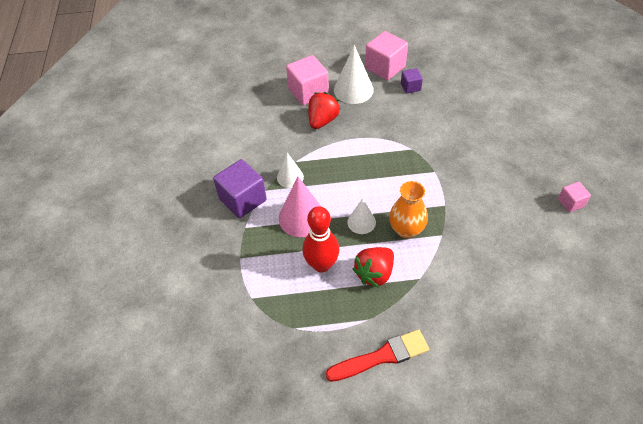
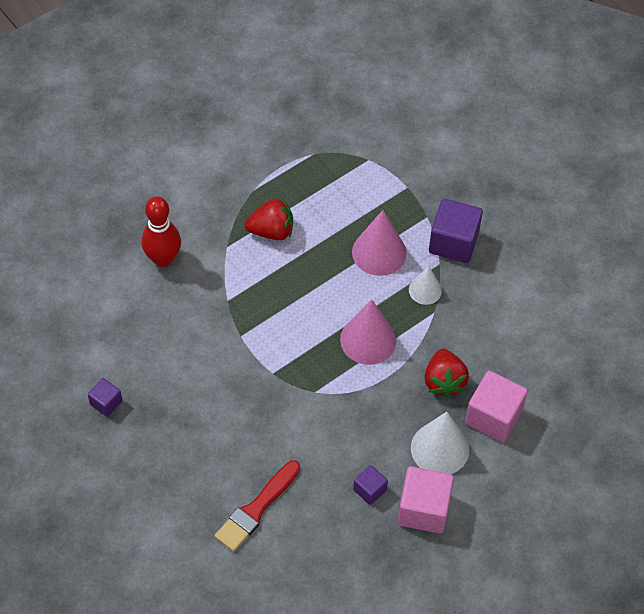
camera: 145 degrees right, 5 degrees up
red bowling pin [303,206,339,273] -> red bowling pin moved to [141,197,181,267]
red brush [325,329,429,382] -> red brush moved to [214,461,300,552]
white cone [347,198,376,234] -> none
red strawberry [353,247,394,288] -> red strawberry turned 75 degrees clockwise [245,198,293,240]
orange vase [389,181,428,239] -> none
pink cube [558,182,591,212] -> purple cube [88,378,122,417]
none -> pink cone [340,299,397,365]

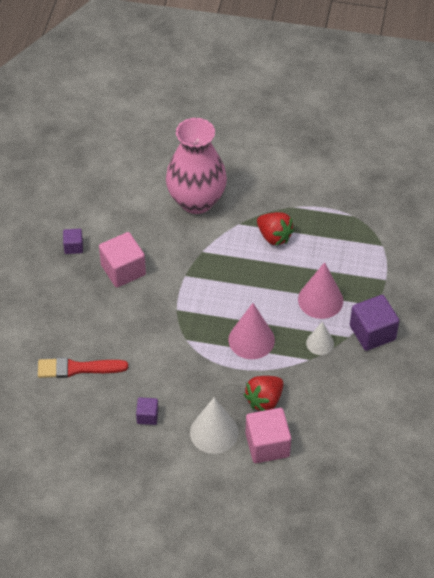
camera: 50 degrees right, 5 degrees down
red bowling pin [141,197,181,267] -> pink vase [166,118,227,214]
pink cube [398,466,454,534] -> pink cube moved to [99,232,146,288]

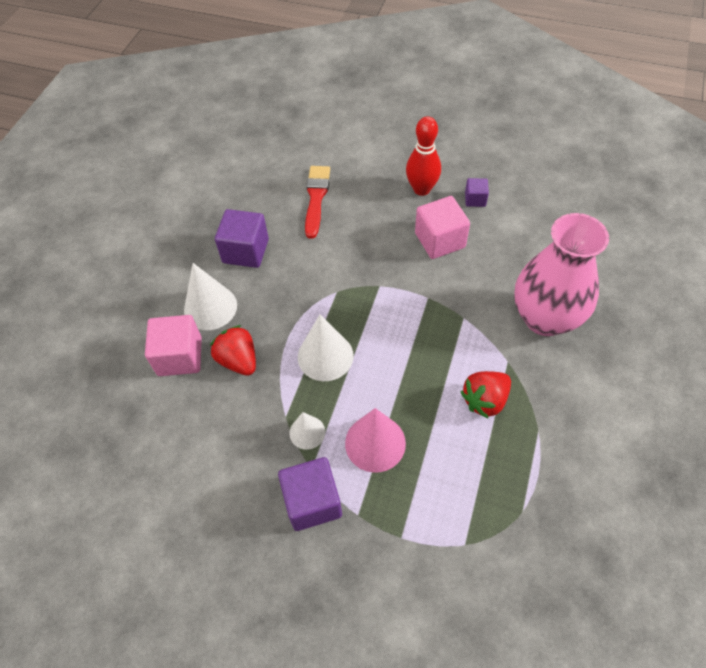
camera: 100 degrees right, 5 degrees up
purple cube [136,397,158,425] -> purple cube [215,209,269,268], size x1.87
pink cone [228,303,275,359] -> white cone [298,315,354,381]
none -> red bowling pin [406,116,441,196]

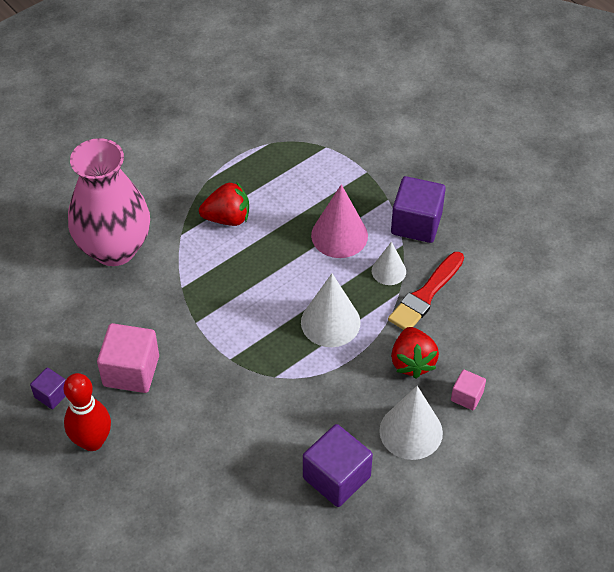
camera: 150 degrees left, 5 degrees down
pink cube [145,315,202,376] -> pink cube [451,369,486,410], size x0.53
red brush [305,166,330,239] -> red brush moved to [388,252,464,330]

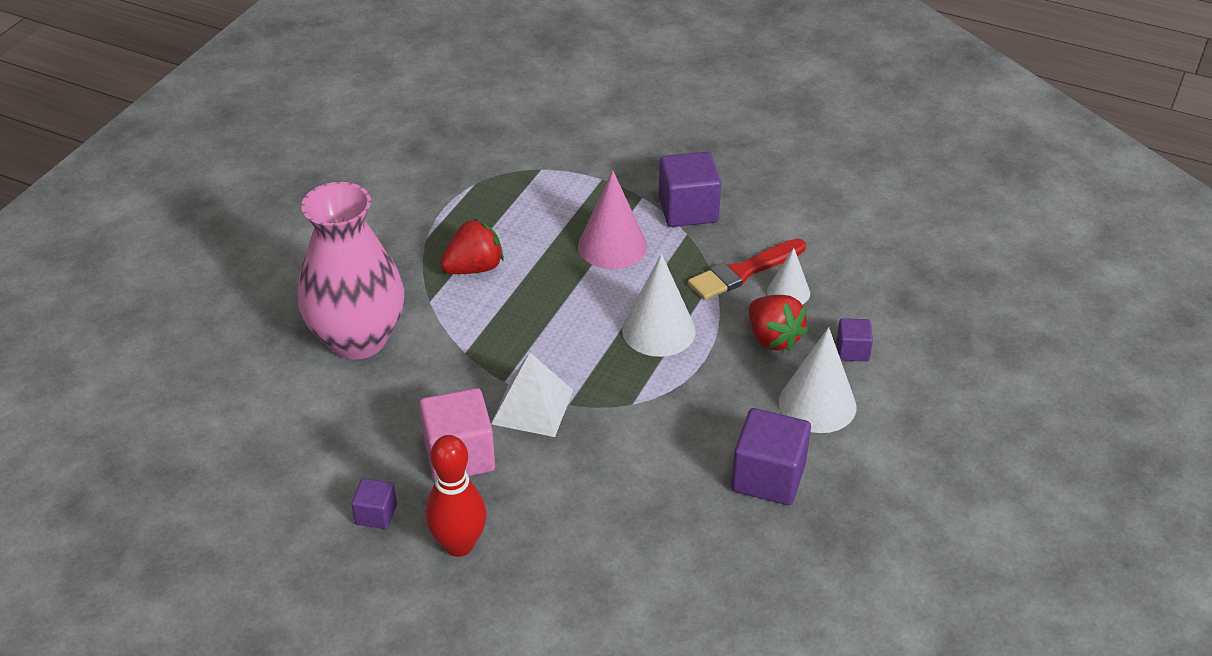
camera: 25 degrees left, 10 degrees down
white cone [372,242,406,285] -> white cone moved to [767,248,810,304]
red brush [388,252,464,330] -> red brush turned 45 degrees clockwise [688,238,806,300]
pink cube [451,369,486,410] -> purple cube [837,318,873,361]
none -> white pyramid [491,353,573,437]

